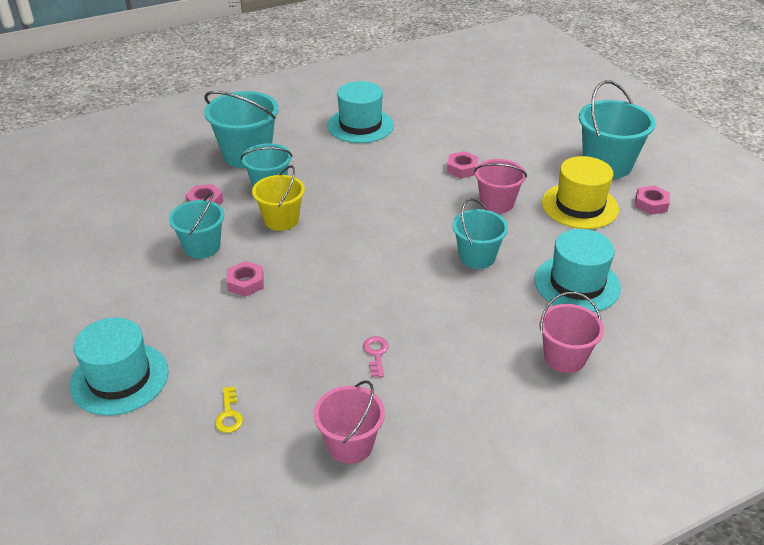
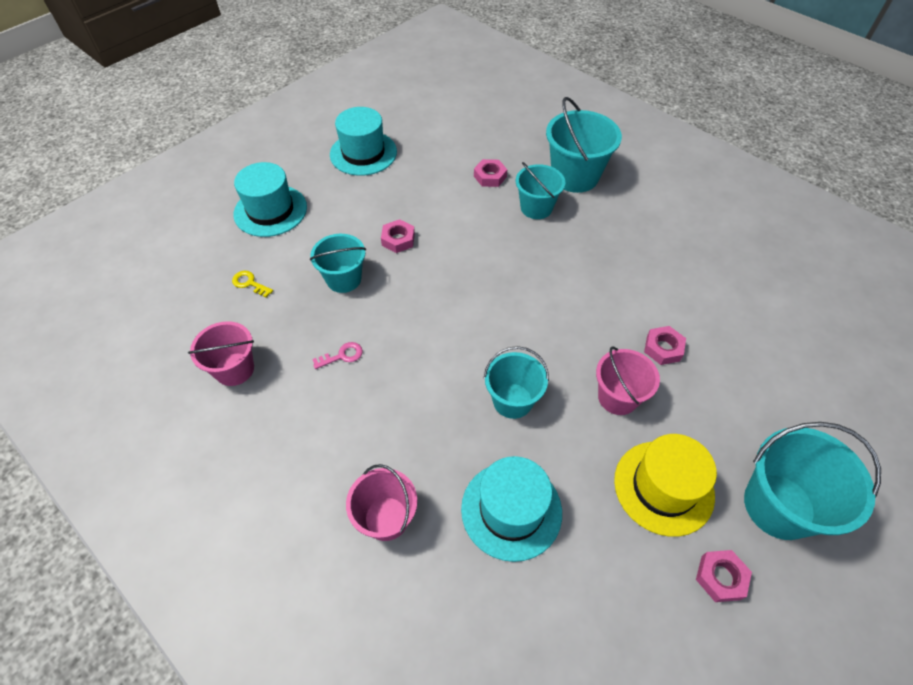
camera: 70 degrees right, 15 degrees up
turquoise bucket [169,192,224,259] -> turquoise bucket moved to [310,234,366,293]
yellow key [215,387,243,433] -> yellow key turned 60 degrees clockwise [232,271,273,298]
yellow bucket [252,165,305,231] -> none
turquoise hat [327,81,394,143] -> turquoise hat moved to [330,107,397,176]

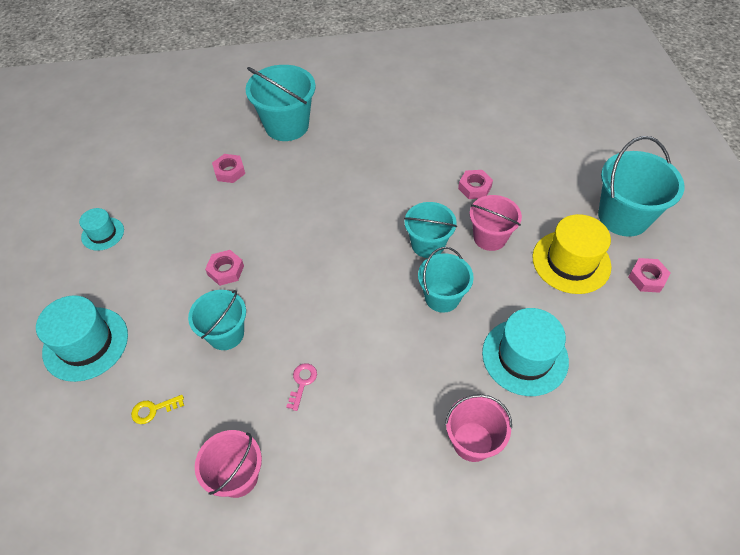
camera: 50 degrees left, 0 degrees up
turquoise hat [330,107,397,176] -> turquoise hat [79,208,124,251], size x0.57
turquoise bucket [516,162,565,219] -> turquoise bucket moved to [404,202,457,258]

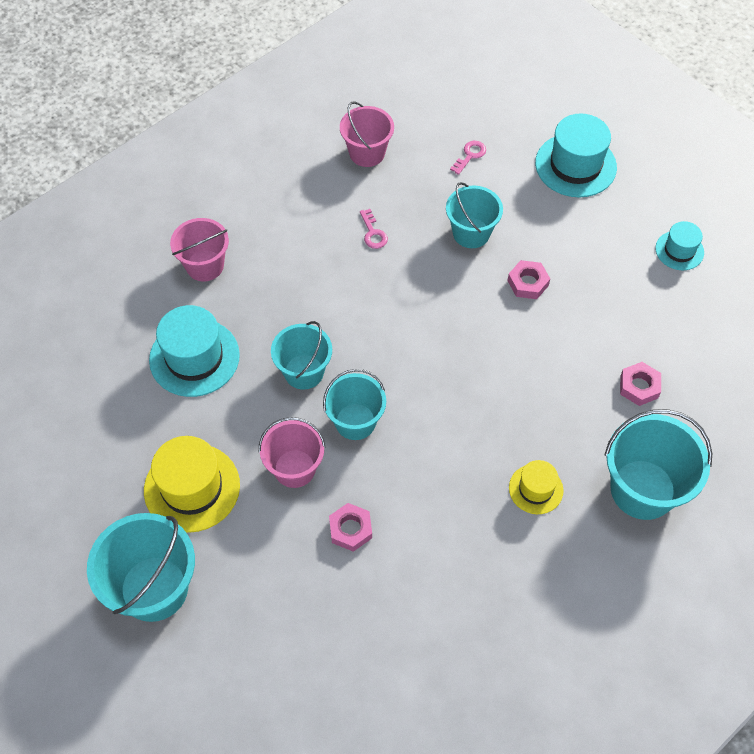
camera: 145 degrees right, 5 degrees up
yellow key [131,395,184,424] -> pink key [450,141,486,175]
pink nut [628,258,671,293] -> none
none -> yellow hat [509,460,563,514]

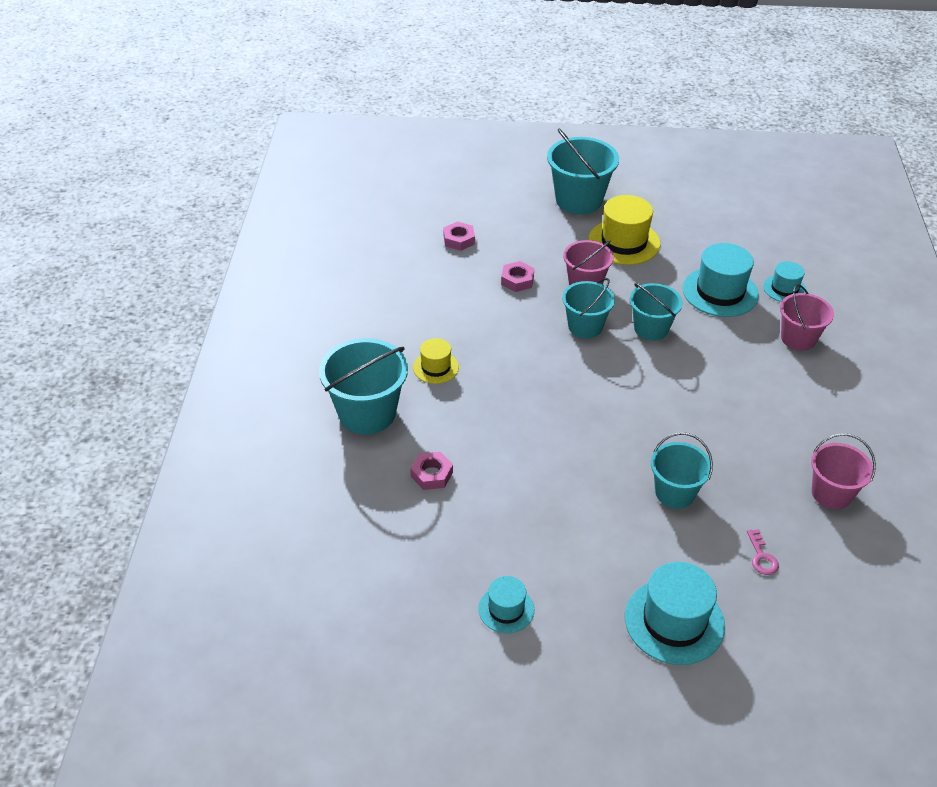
camera: 135 degrees right, 15 degrees down
pink key [360,209,388,249] -> none
pink nut [507,260,550,299] -> pink nut moved to [443,221,475,251]
none -> turquoise hat [763,261,806,302]

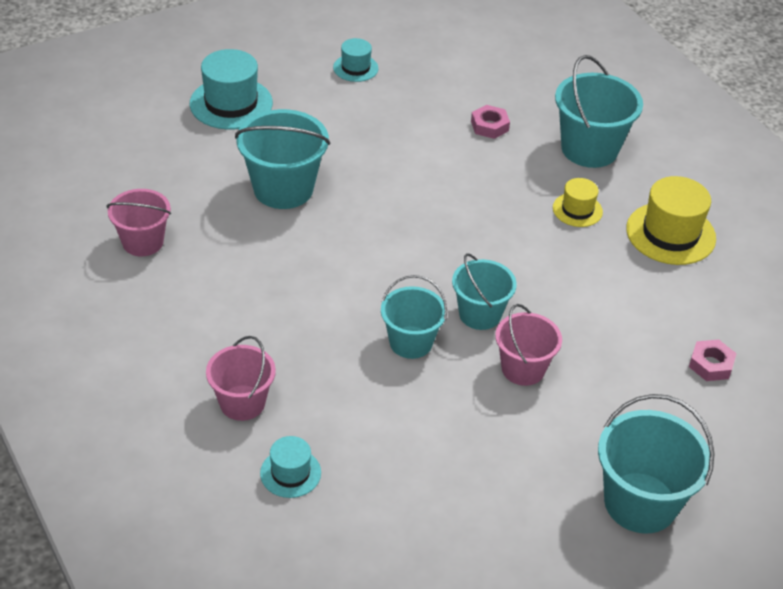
camera: 145 degrees right, 0 degrees up
pink nut [501,261,534,292] -> none
yellow hat [588,195,660,265] -> yellow hat moved to [626,176,716,265]
turquoise bucket [651,433,713,508] -> turquoise bucket [235,109,330,209], size x1.54
turquoise hat [682,243,759,317] -> none
pink key [747,529,779,575] -> none

